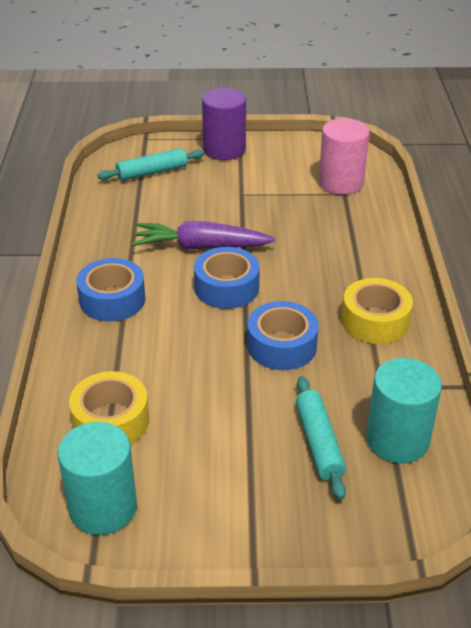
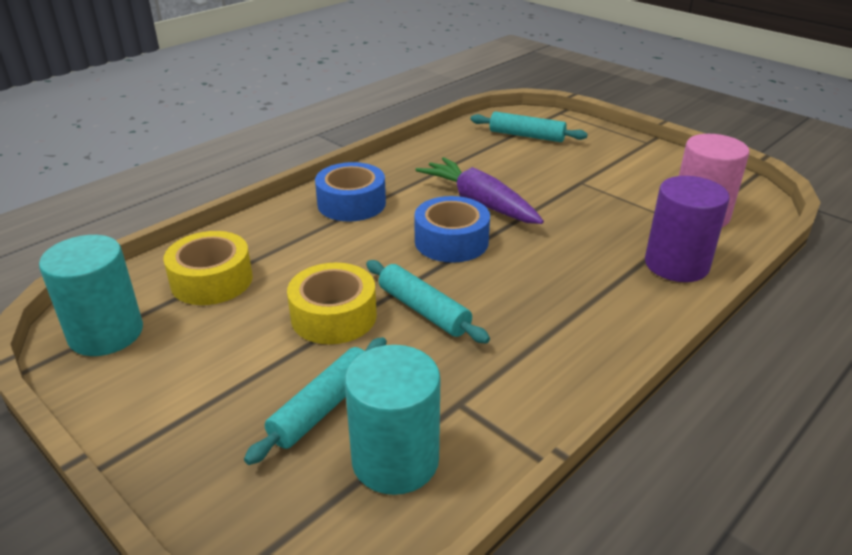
camera: 45 degrees right, 5 degrees down
purple cylinder [202,88,246,160] -> purple cylinder moved to [645,176,730,282]
blue tape [247,301,319,370] -> turquoise rolling pin [366,260,490,343]
yellow tape [342,278,413,344] -> yellow tape moved to [287,263,377,344]

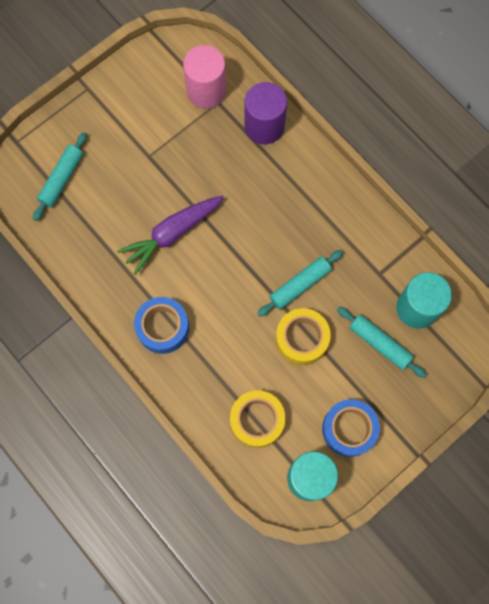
camera: 85 degrees left, 40 degrees up
blue tape [414,196,490,263] -> blue tape moved to [322,399,380,457]

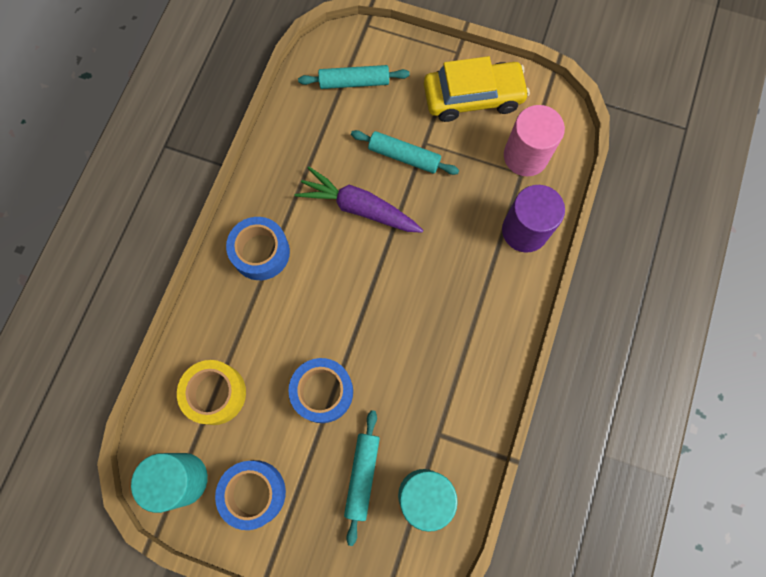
camera: 60 degrees right, 0 degrees up
turquoise rolling pin [257,250,343,316] -> turquoise rolling pin moved to [351,130,459,175]
yellow tape [276,308,331,365] -> blue tape [288,358,353,423]
none -> yellow car [424,56,530,122]

